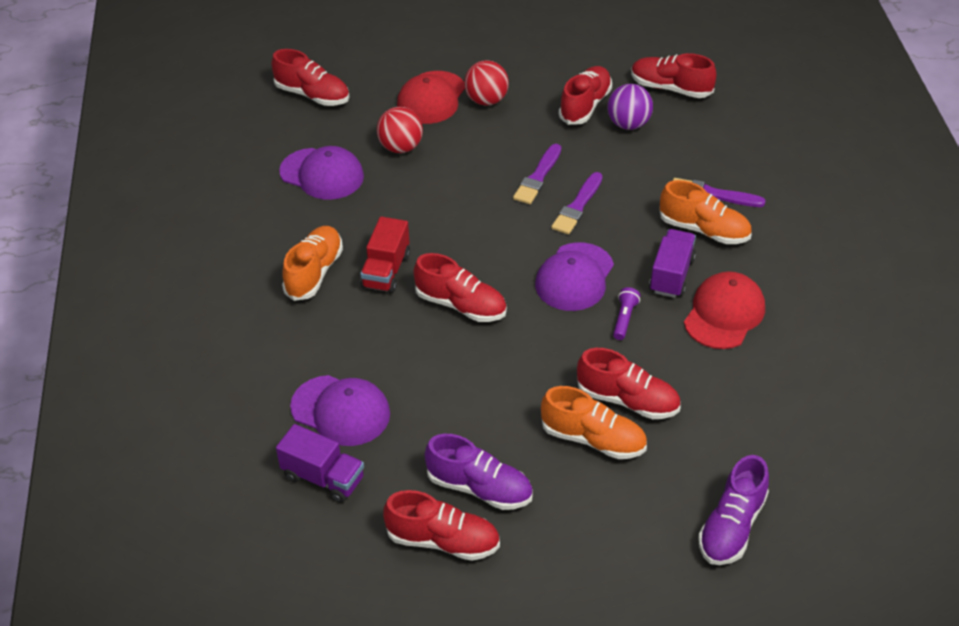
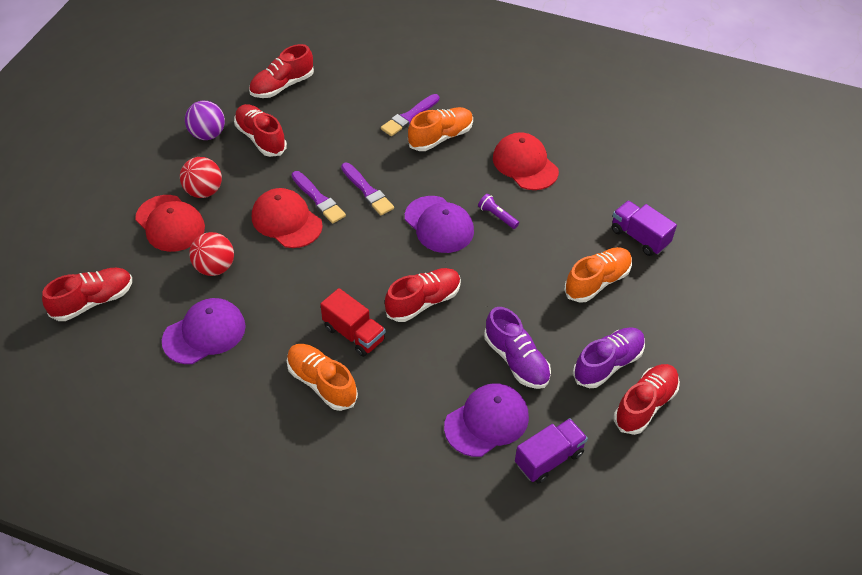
camera: 65 degrees left, 5 degrees up
red shoe [577,348,681,419] -> none
purple ball [607,84,653,130] -> purple ball moved to [185,101,225,140]
purple truck [649,229,696,298] -> purple truck moved to [612,201,677,256]
purple shoe [698,455,769,565] -> purple shoe moved to [484,307,551,389]
none -> red cap [252,188,323,248]

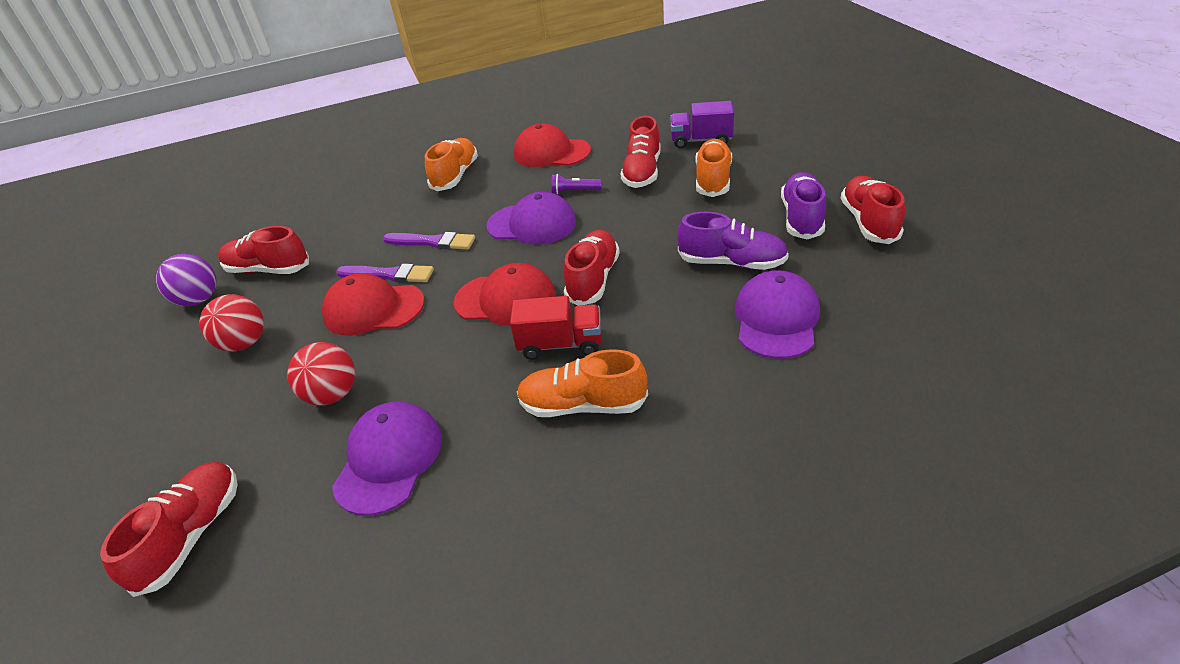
camera: 35 degrees left, 10 degrees down
red cap [135,195,205,252] -> red cap moved to [453,263,556,326]
red shoe [249,44,314,98] -> red shoe moved to [621,116,661,188]
purple brush [381,94,439,136] -> none
purple truck [515,418,588,484] -> none

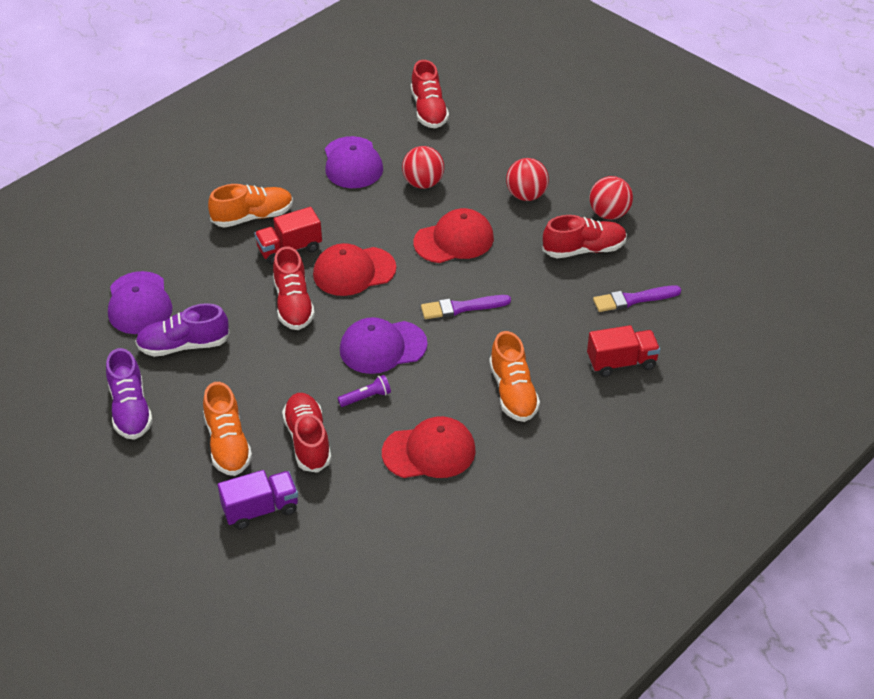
camera: 150 degrees right, 5 degrees up
purple ball [156,254,216,306] -> red ball [589,176,633,220]
purple brush [336,264,434,283] -> purple brush moved to [593,285,681,312]
red shoe [841,176,905,244] -> none
none -> red truck [587,325,660,377]

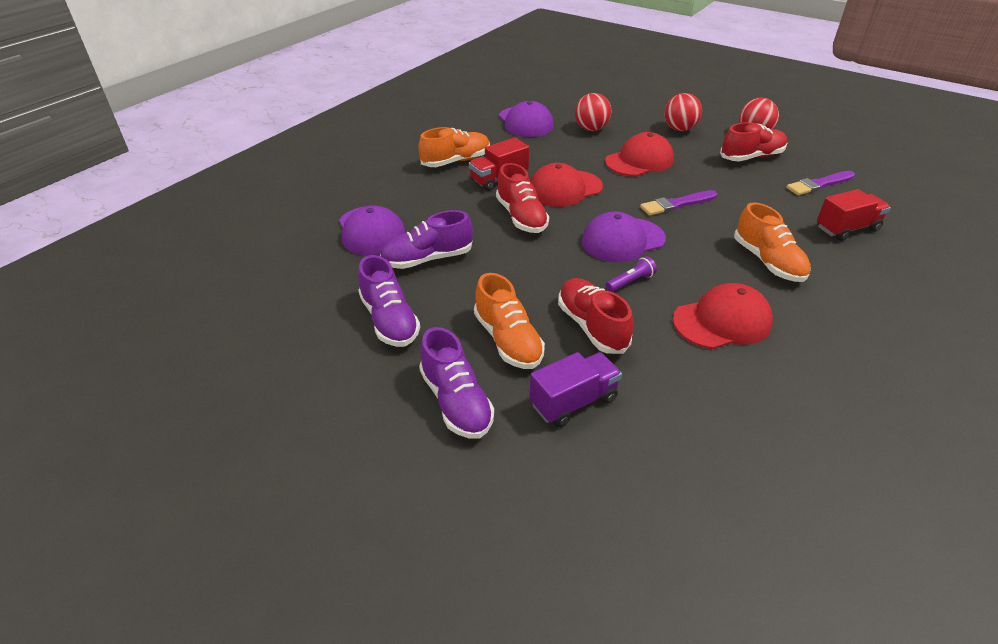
camera: 10 degrees left, 5 degrees down
red shoe [411,60,449,128] -> none
none -> purple shoe [419,327,494,439]

